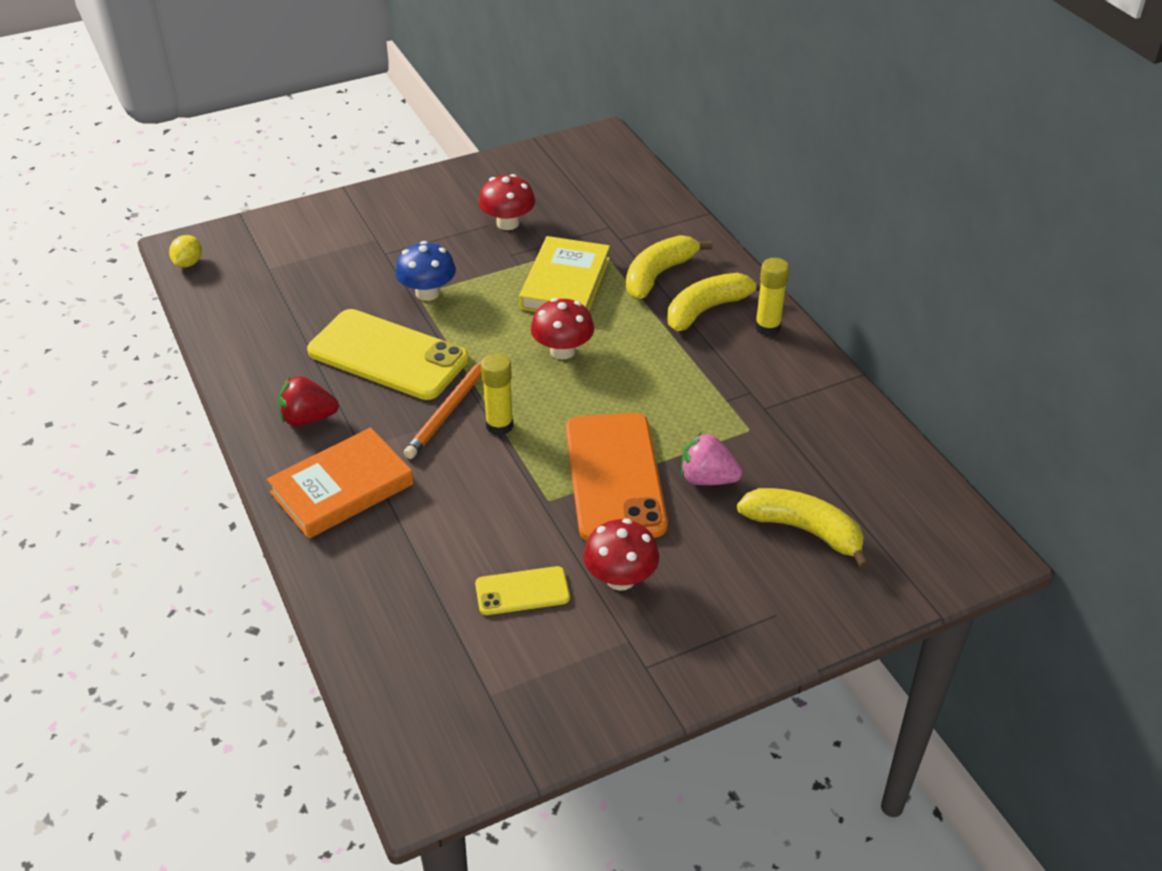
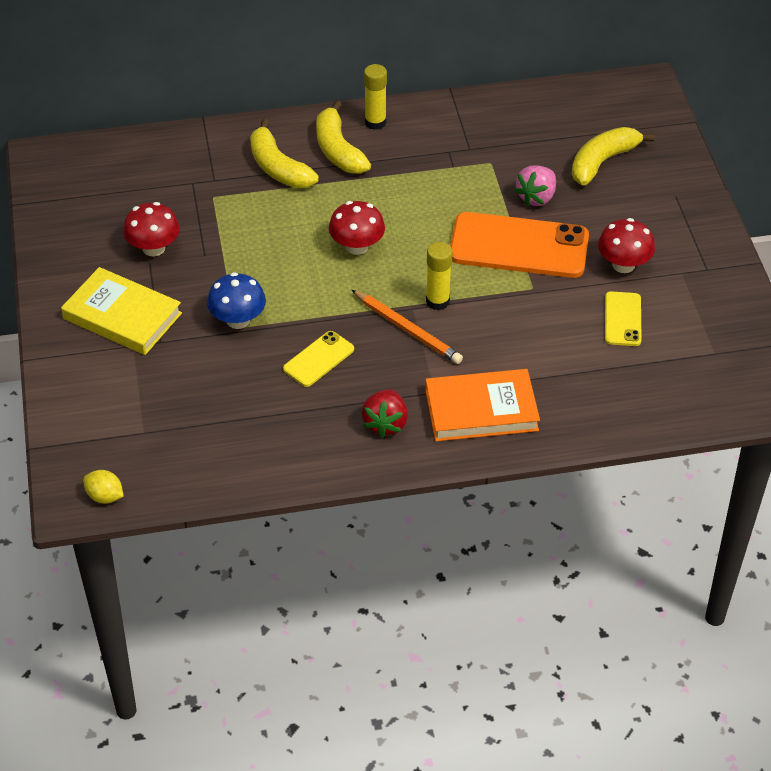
camera: 75 degrees left, 5 degrees up
orange book [267,427,414,539] -> orange book turned 75 degrees counterclockwise [425,369,540,441]
yellow phone [307,309,469,400] -> yellow phone [283,331,354,387], size x0.50
yellow book [519,236,610,312] -> yellow book moved to [61,267,182,355]

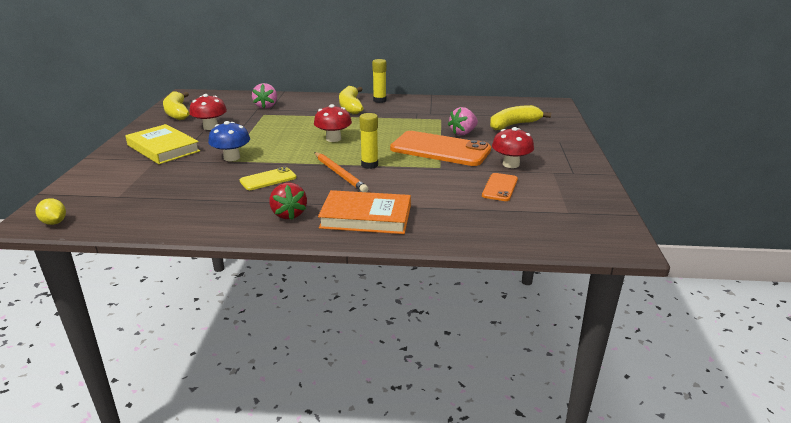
camera: 15 degrees right, 20 degrees down
yellow banana [250,119,319,188] -> yellow banana moved to [163,92,190,120]
red strawberry [362,389,408,437] -> red strawberry turned 45 degrees counterclockwise [269,183,307,220]
yellow phone [605,291,642,346] -> orange phone [482,173,518,201]
none -> pink strawberry [252,83,277,109]

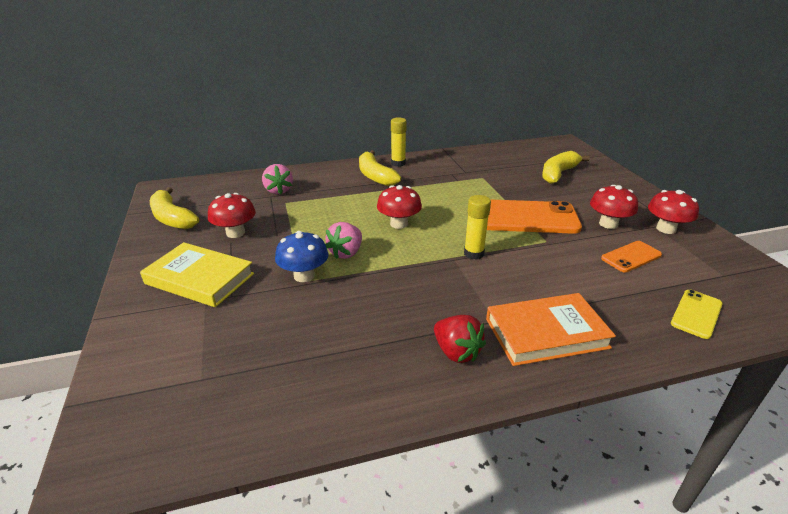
camera: 20 degrees left, 5 degrees up
yellow lemon [36,198,66,225] -> none
yellow phone [240,167,297,190] -> yellow phone moved to [671,290,723,339]
orange pencil [314,152,368,192] -> none
pink strawberry [448,107,478,135] -> pink strawberry moved to [325,222,362,259]
orange phone [482,173,518,201] -> orange phone turned 60 degrees clockwise [601,241,662,272]
none -> red mushroom [648,190,699,234]

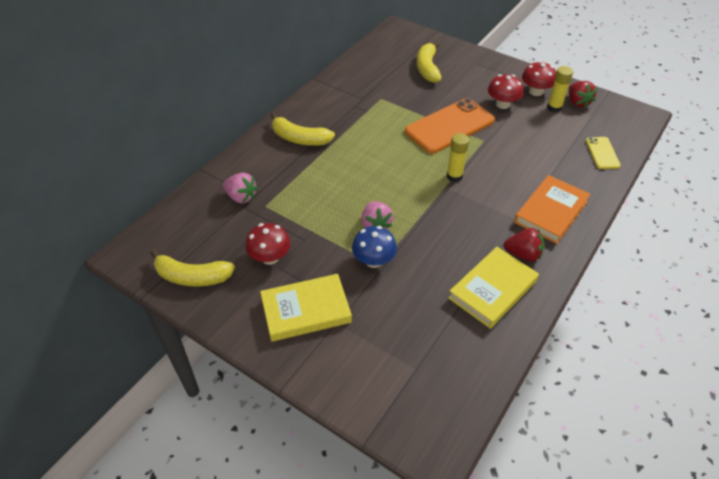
camera: 40 degrees left, 15 degrees up
red mushroom [377,185,422,229] -> none
yellow glue stick [391,117,407,167] -> yellow glue stick moved to [547,66,573,113]
orange phone [601,241,662,272] -> none
none -> yellow book [448,247,539,329]
none -> red strawberry [569,81,597,108]

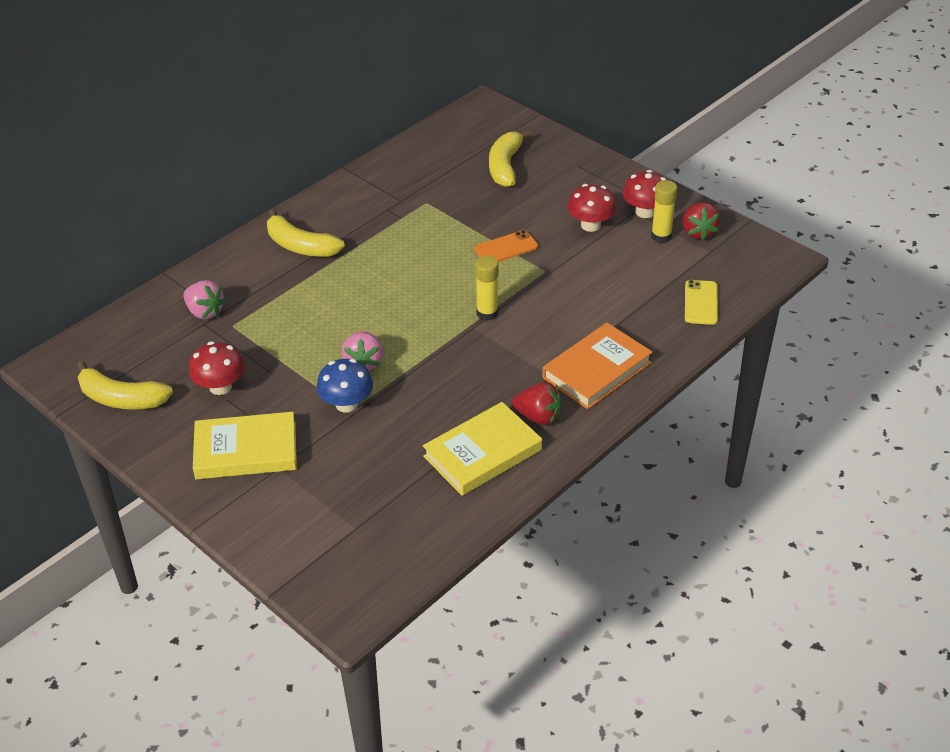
camera: 10 degrees right, 5 degrees down
orange phone [405,98,495,153] -> orange phone [474,230,538,262], size x0.50

